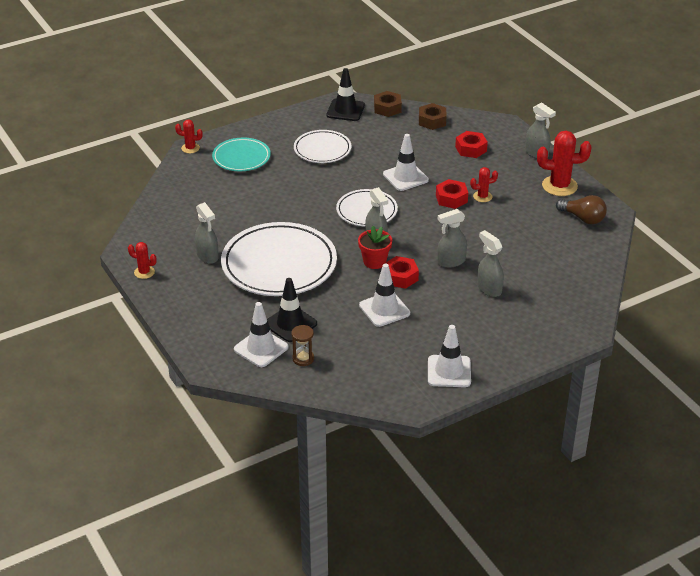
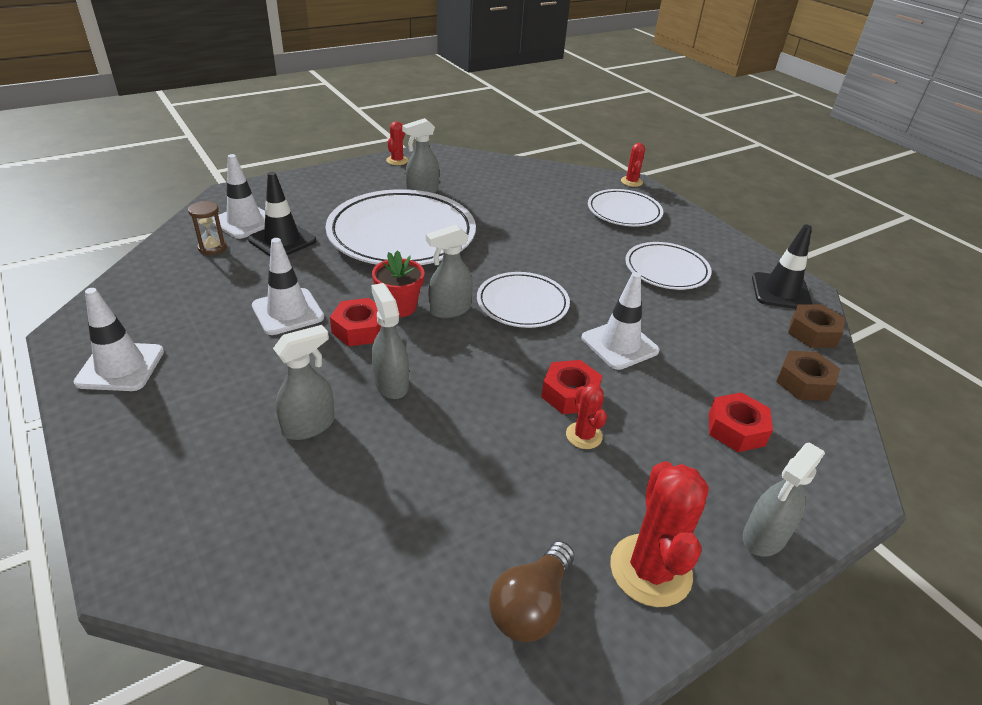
camera: 85 degrees right, 0 degrees up
turquoise plate [212,138,271,171] -> white plate [588,189,663,226]

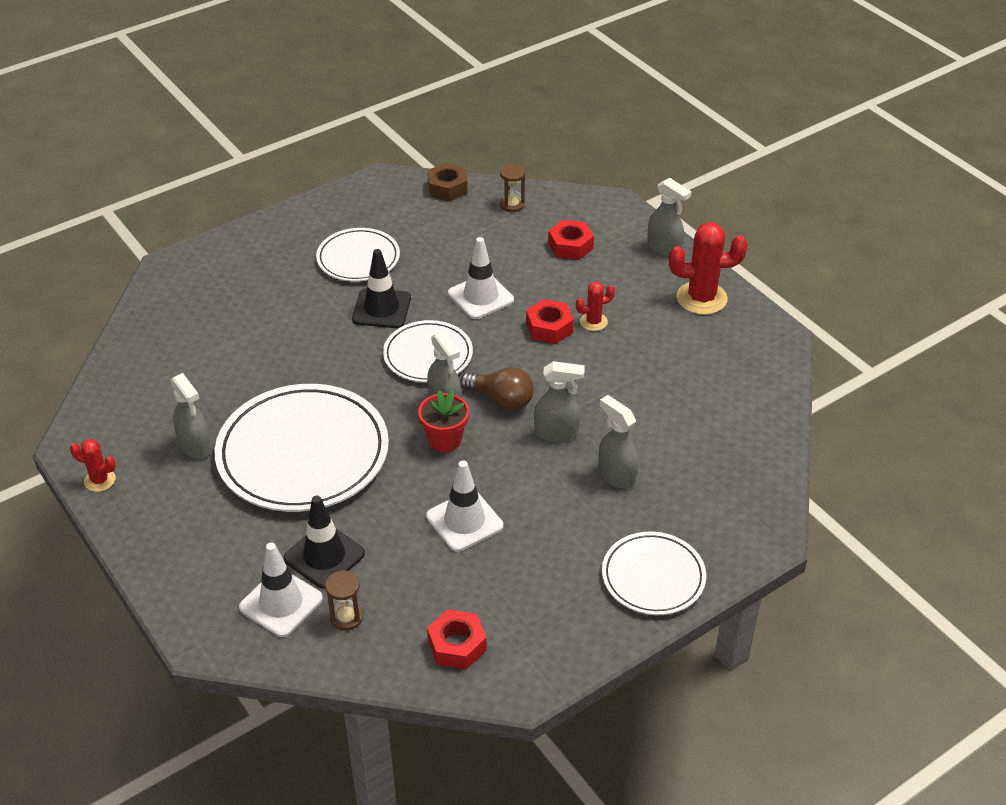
camera: 90 degrees left, 5 degrees up
white traffic cone [73,288,164,391] -> none
red nut [330,298,381,346] -> red nut moved to [427,609,487,669]
grey spray bottle [371,283,409,399] -> grey spray bottle turned 150 degrees counterclockwise [534,361,585,442]
brown light bulb [489,541,574,642] -> brown light bulb moved to [460,367,534,411]
white plate [588,189,663,226] -> white plate moved to [602,532,706,615]
red cactus [621,143,645,187] -> none
black traffic cone [752,225,813,309] -> black traffic cone moved to [352,249,411,328]
brown nut [776,351,840,401] -> brown hourglass [500,164,525,212]

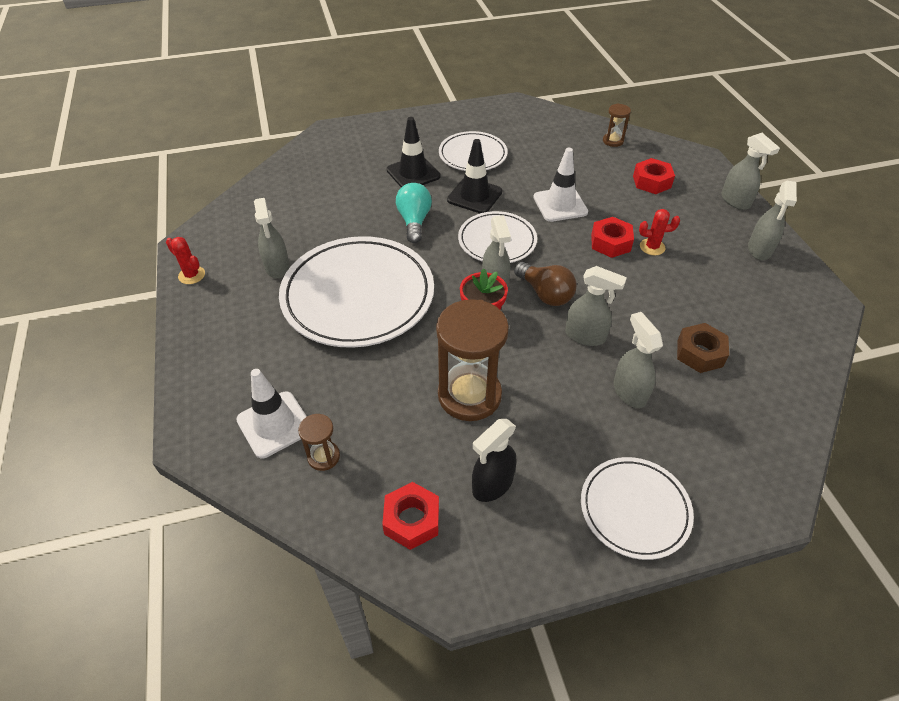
camera: 20 degrees right, 5 degrees up
black traffic cone [284,496,365,589] -> black traffic cone moved to [387,117,440,187]
white traffic cone [426,461,503,552] -> brown hourglass [436,299,509,421]
brown nut [427,163,468,202] -> brown nut moved to [677,323,729,373]
red cactus [669,222,747,315] -> grey spray bottle [748,181,797,260]
none -> turquoise light bulb [396,183,432,243]
none -> black spray bottle [472,419,517,502]

